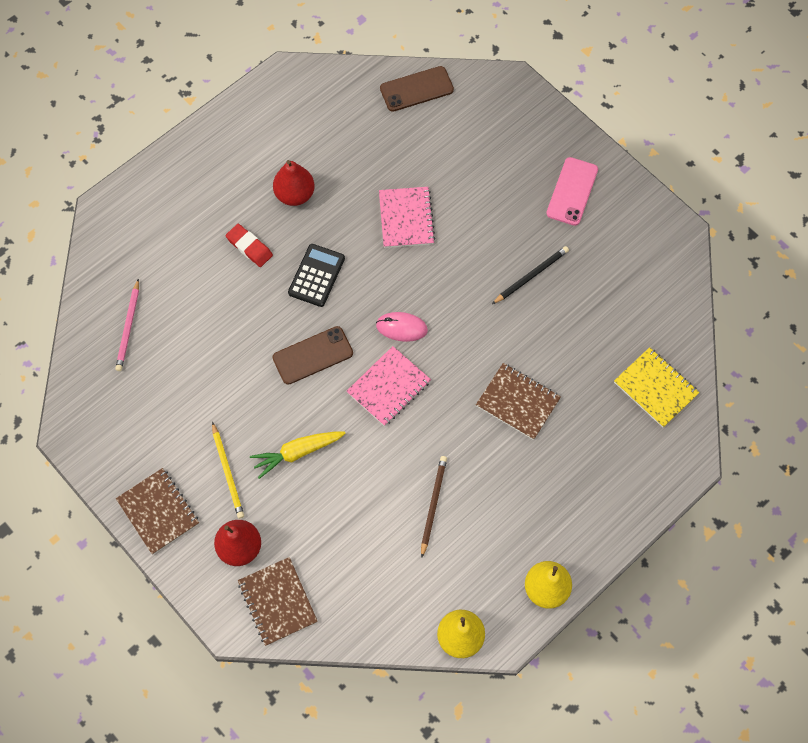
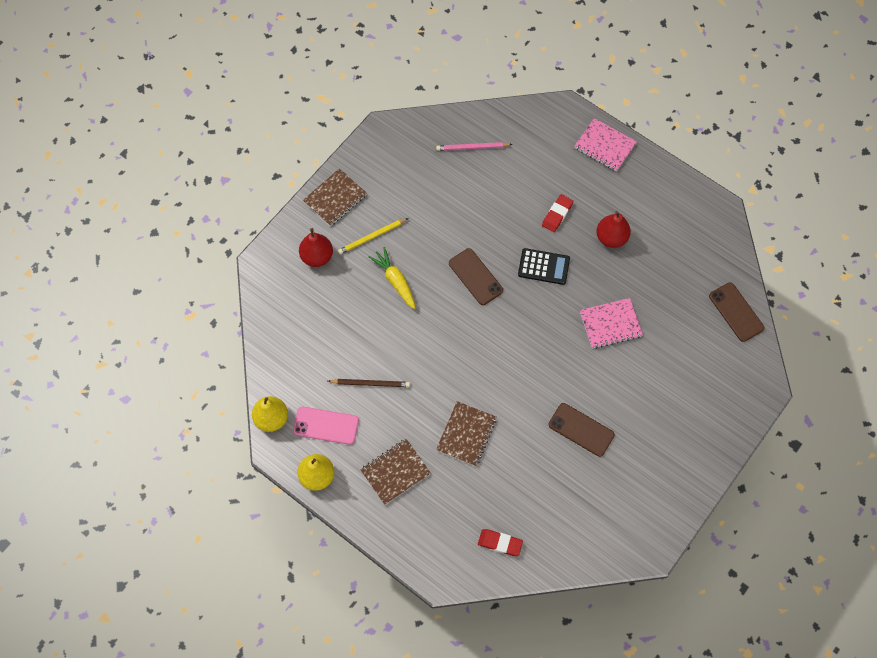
camera: 80 degrees right, 0 degrees up
brown notebook [238,557,318,646] -> brown notebook moved to [360,439,431,505]
pink notebook [347,346,431,426] -> pink notebook moved to [574,118,637,171]
pink mouse [376,312,428,342] -> none
black pencil [492,246,569,304] -> brown phone [549,403,615,457]
pink phone [546,157,598,226] -> pink phone moved to [293,407,359,445]
yellow notebook [614,347,700,428] -> red eraser [478,529,523,556]

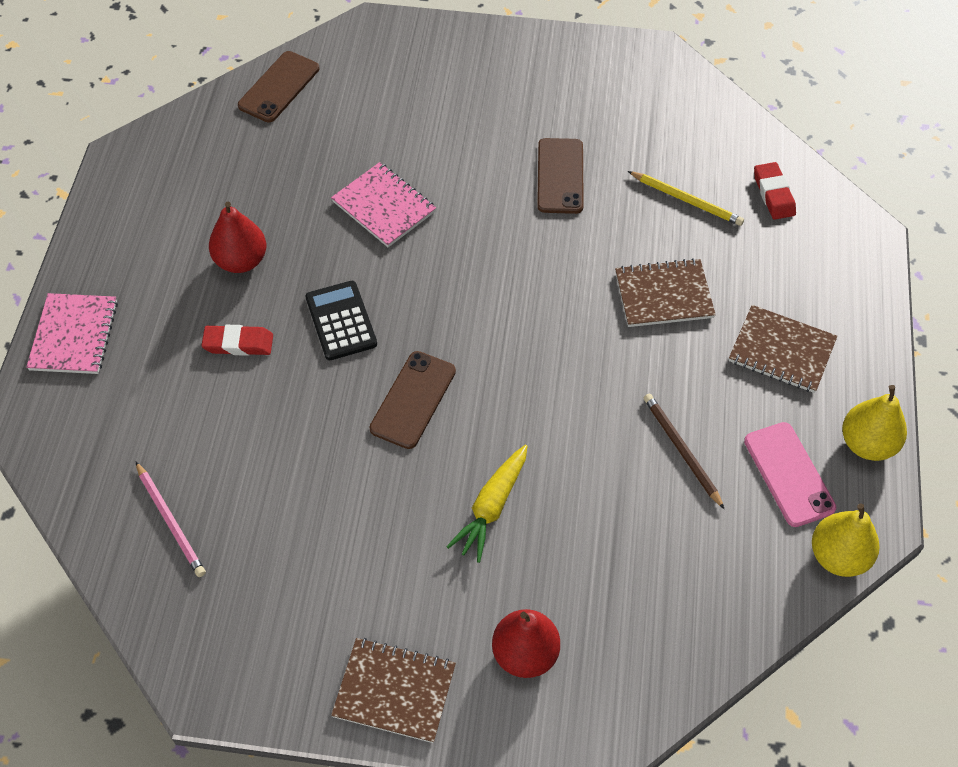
camera: 120 degrees left, 10 degrees down
yellow pencil [338,218,408,254] -> yellow pencil moved to [628,171,744,226]

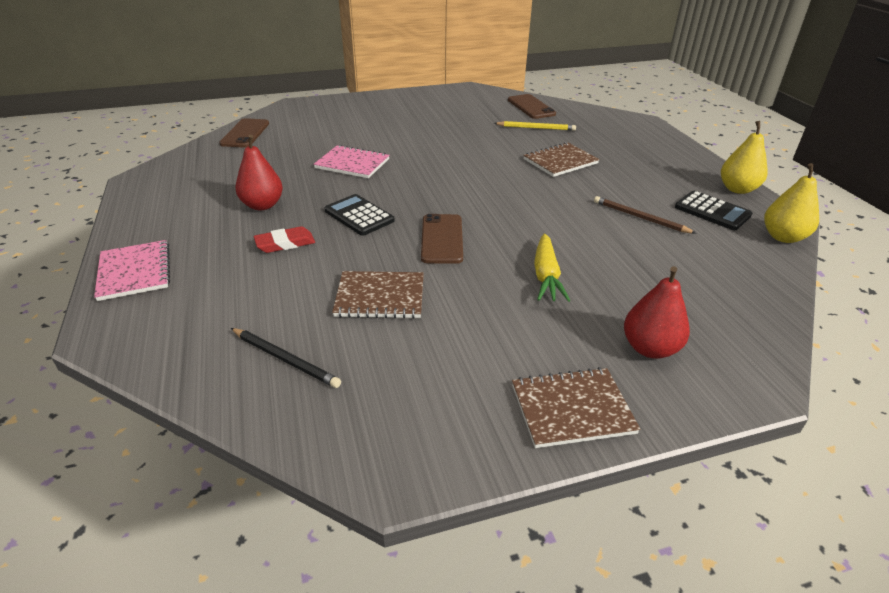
camera: 25 degrees left, 20 degrees down
pink pencil [135,461,206,577] -> black pencil [231,328,341,388]
brown phone [537,138,584,214] -> brown phone moved to [508,94,556,119]
brown notebook [729,305,837,393] -> brown notebook moved to [332,271,424,319]
pink phone [744,422,836,527] -> black calculator [675,191,752,230]
red eraser [754,162,796,220] -> none

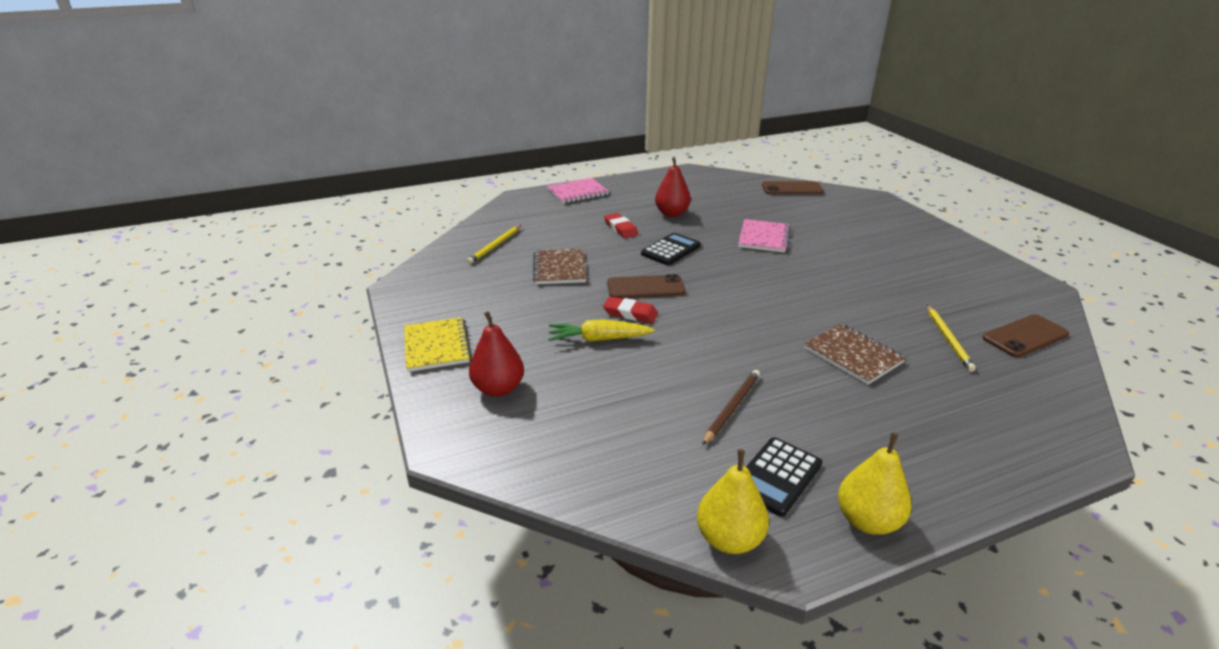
camera: 85 degrees right, 5 degrees down
black pencil [231,328,341,388] -> yellow pencil [467,225,521,264]
brown notebook [512,367,640,448] -> yellow notebook [404,317,471,372]
none -> red eraser [603,297,658,323]

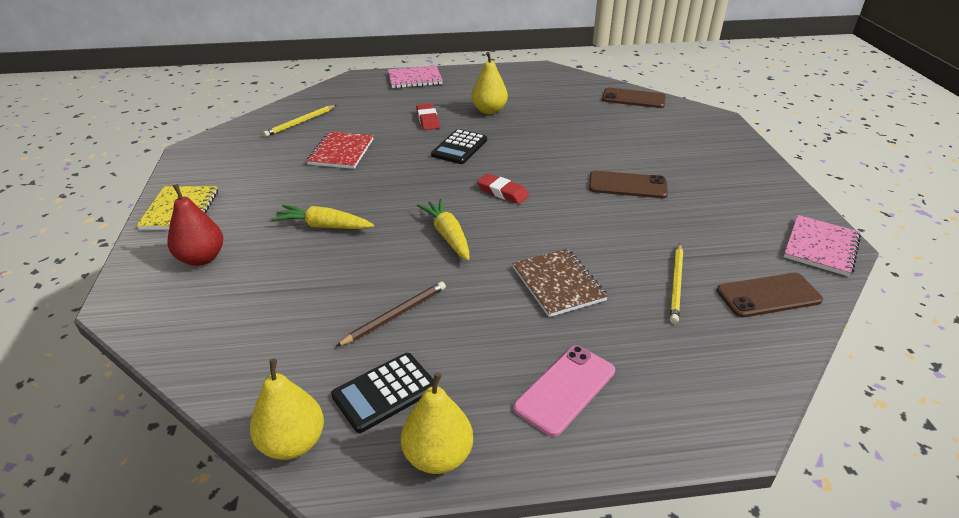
camera: 15 degrees right, 5 degrees up
brown notebook [533,249,586,284] -> red notebook [306,132,374,169]
red eraser [603,297,658,323] -> red eraser moved to [477,174,529,204]
brown phone [607,274,685,299] -> brown phone moved to [589,171,668,198]
black calculator [641,233,701,265] -> black calculator turned 150 degrees clockwise [431,129,487,164]
red pear [655,157,691,217] -> yellow pear [471,52,508,114]
pink notebook [738,219,790,253] -> pink notebook moved to [784,215,861,277]
none -> yellow carrot [417,199,469,260]
none -> pink phone [513,345,615,437]

